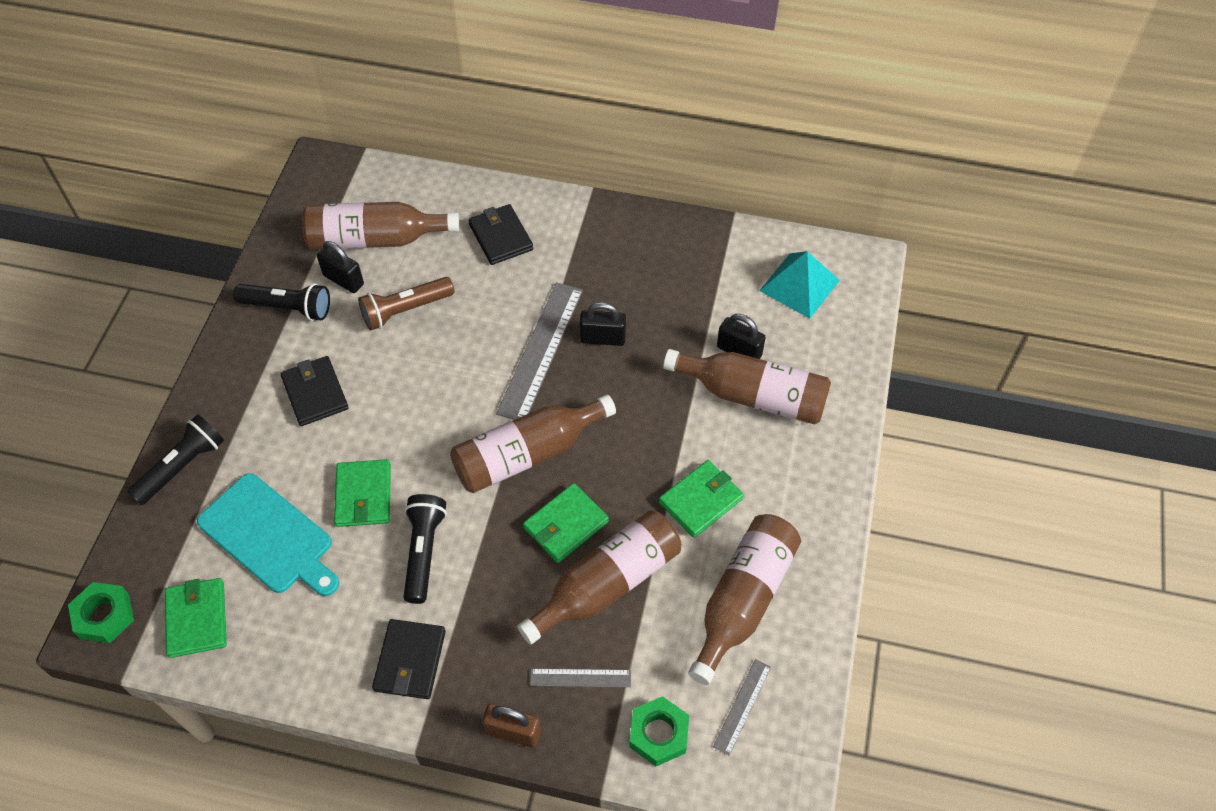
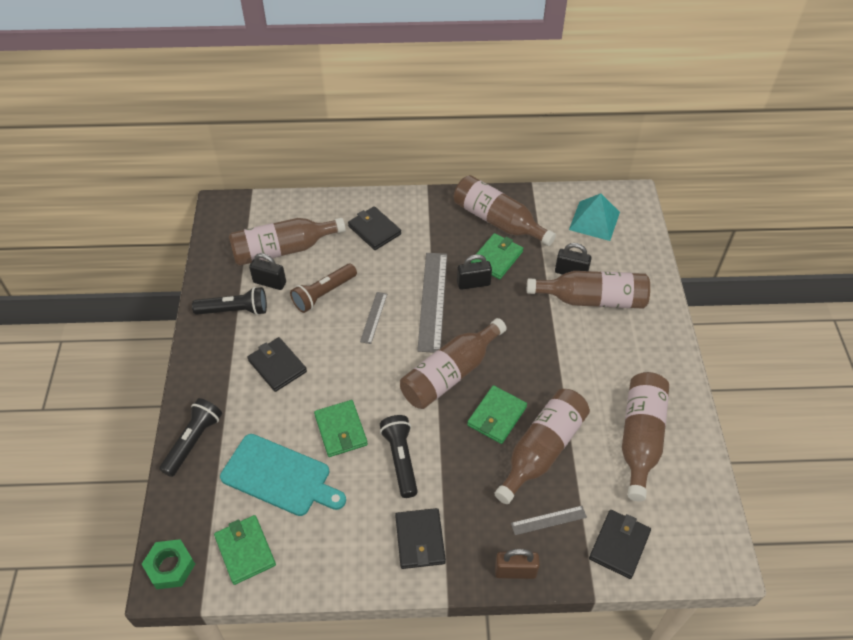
camera: 15 degrees left, 5 degrees down
green nut [629,696,689,766] -> black wallet [589,510,651,579]
green wallet [659,460,744,538] -> green wallet moved to [471,233,523,279]
grey ruler [713,659,771,755] -> grey ruler moved to [360,292,387,344]
none -> brown bottle [454,175,556,246]

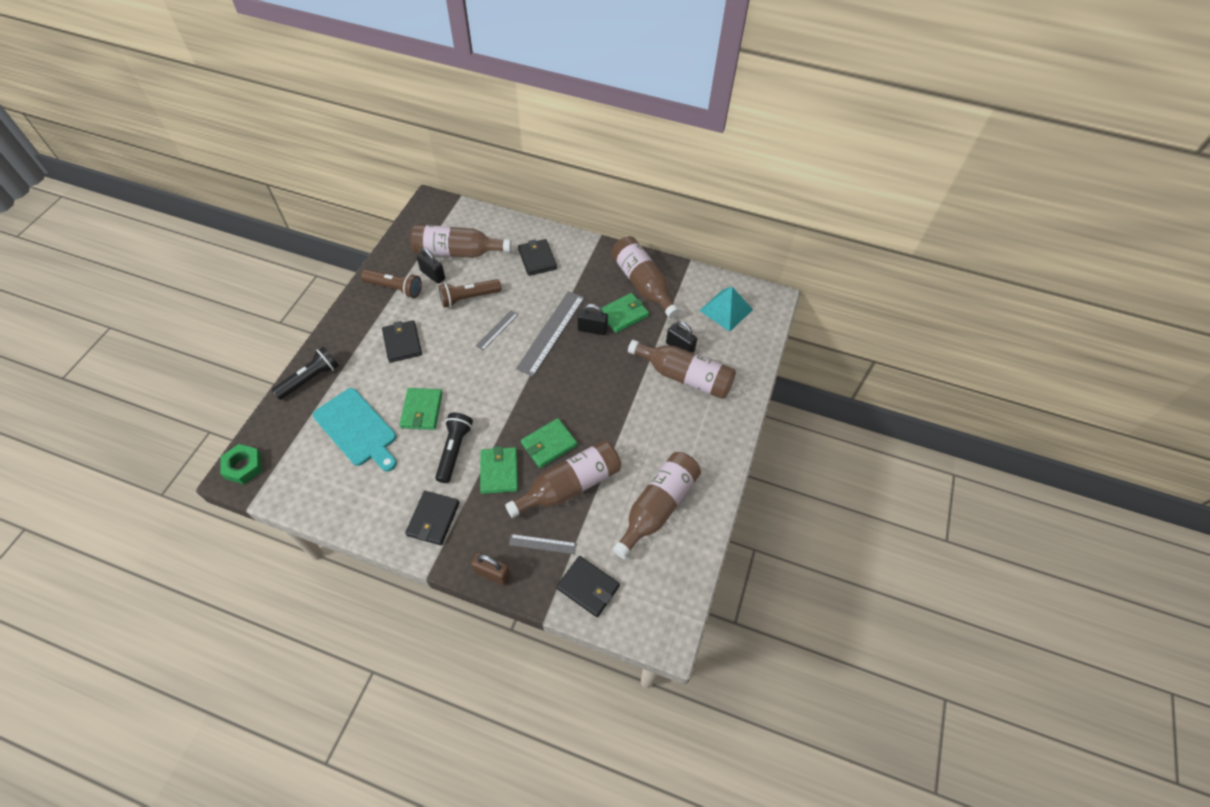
camera: 20 degrees right, 5 degrees up
black flashlight [192,287,267,315] -> brown flashlight [361,269,422,298]
green wallet [214,515,276,585] -> green wallet moved to [480,446,518,494]
brown bottle [400,318,507,409] -> none
black wallet [589,510,651,579] -> black wallet turned 75 degrees clockwise [556,556,620,617]

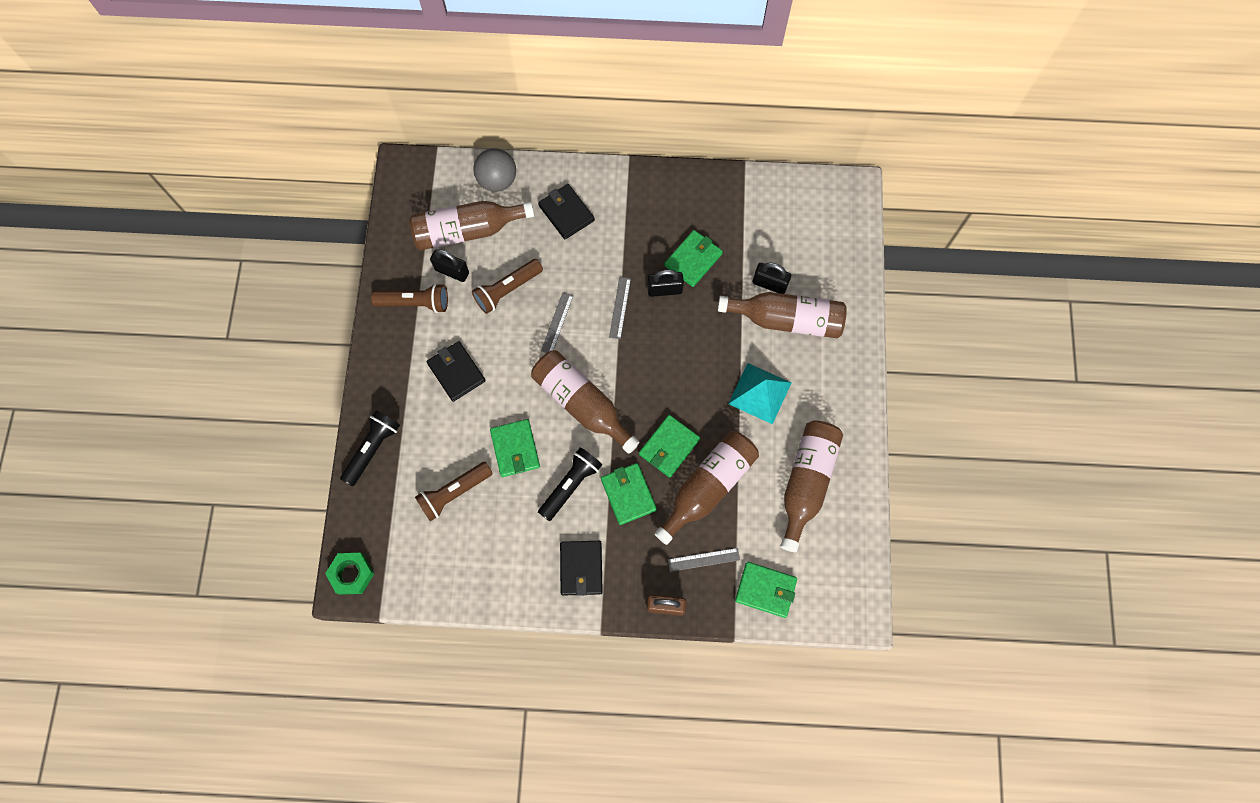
camera: 15 degrees left, 15 degrees up
turquoise cutting board [313,388,397,471] -> brown flashlight [415,462,493,521]
black flashlight [435,413,473,483] -> black flashlight turned 45 degrees clockwise [538,447,602,521]
grey ruler [516,291,585,377] -> grey ruler [609,277,631,339], size x0.51
black wallet [556,556,620,617] -> green wallet [735,562,797,618]
brown bottle [611,236,680,318] -> brown bottle moved to [531,350,640,454]
turquoise pyramid [699,287,753,332] -> turquoise pyramid moved to [728,363,791,424]
none -> grey ball [474,148,516,192]

